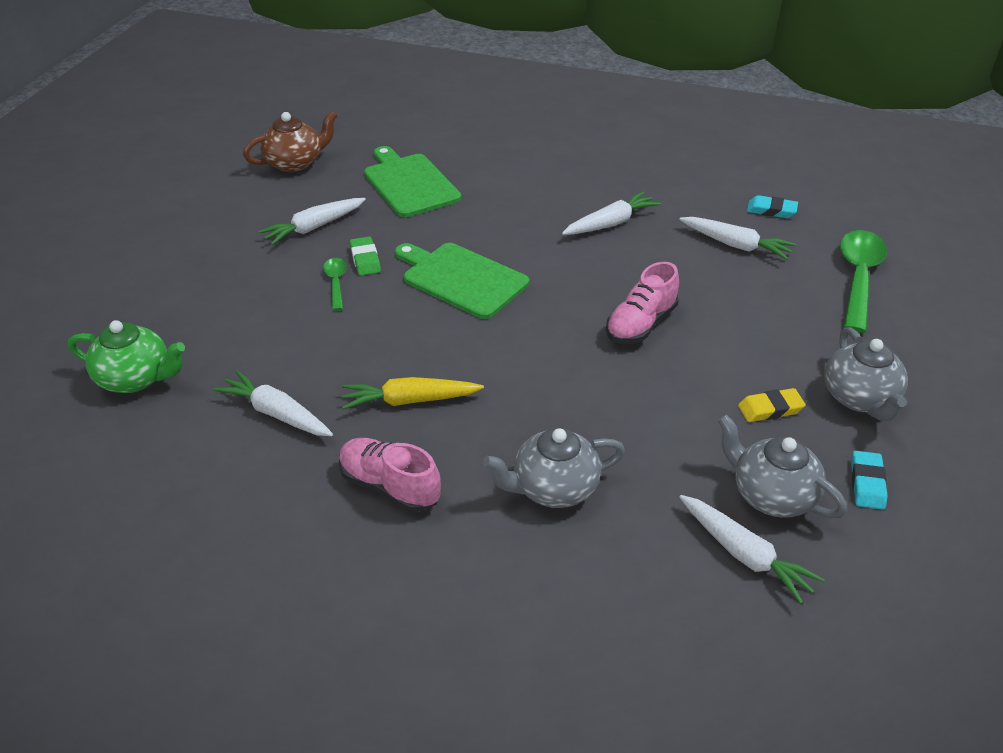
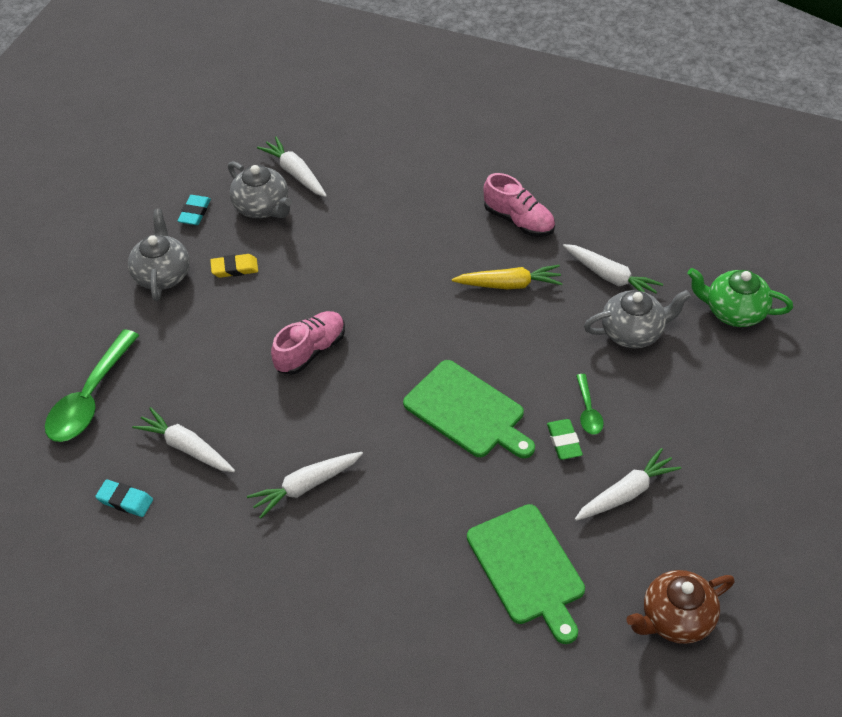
camera: 175 degrees left, 10 degrees up
grey teapot [482,428,625,508] -> grey teapot moved to [584,290,691,348]

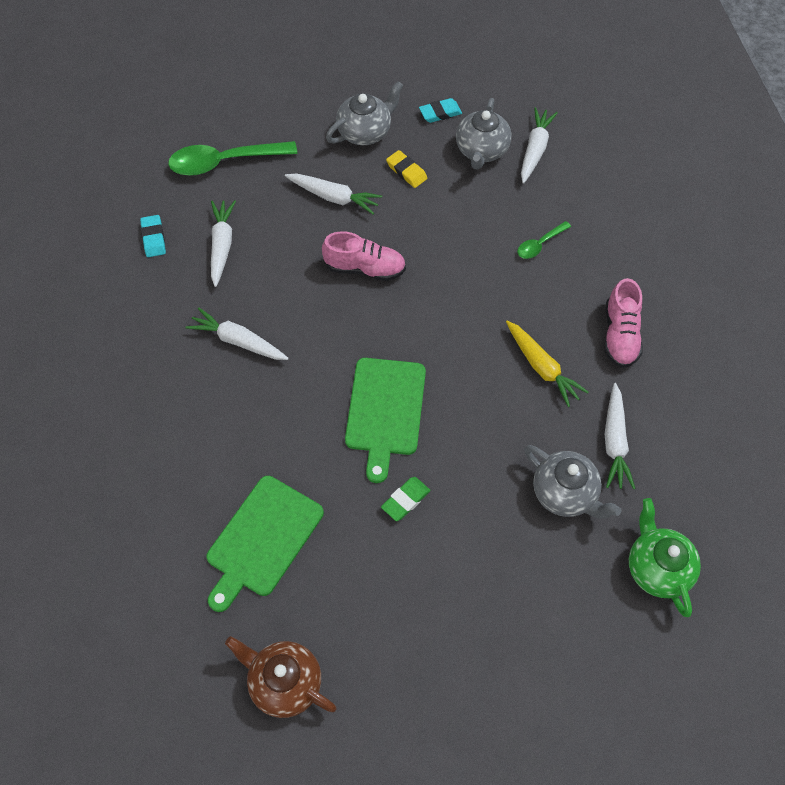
camera: 55 degrees right, 10 degrees up
white carrot [575,448,681,521] -> white carrot moved to [285,173,382,214]
green spoon [576,374,604,435] -> green spoon moved to [517,221,571,259]

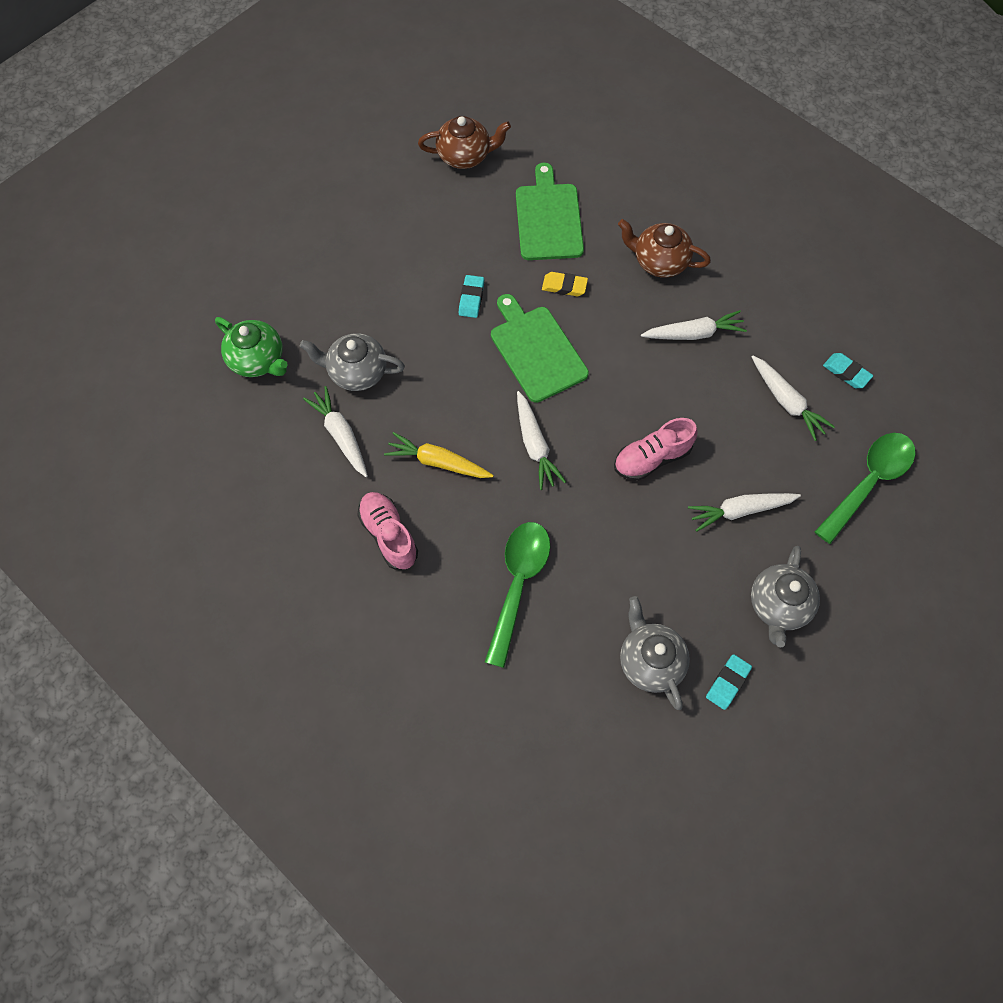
camera: 145 degrees right, 5 degrees up
green eraser [381,477,430,521] -> turquoise eraser [458,275,484,318]
yellow eraser [386,150,427,188] -> yellow eraser moved to [542,272,588,296]
green spoon [517,221,571,259] -> green spoon [485,522,550,668], size x1.98
white carrot [521,107,558,184] -> white carrot moved to [517,391,566,490]
none -> brown teapot [618,219,711,278]

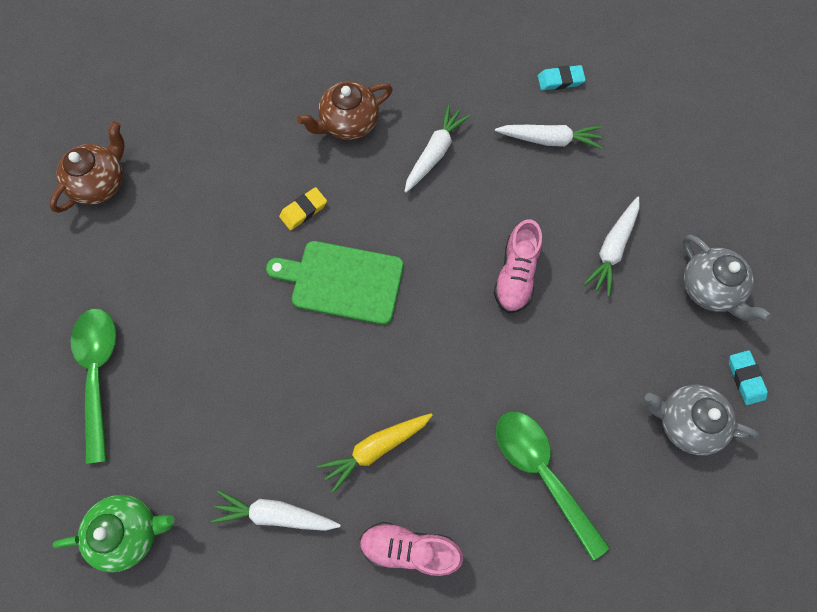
camera: 50 degrees left, 5 degrees up
grey teapot [300,333,405,391] -> none
turquoise eraser [458,275,484,318] -> none
green cutting board [516,163,584,260] -> none
white carrot [517,391,566,490] -> none
green spoon [815,433,915,544] -> green spoon moved to [70,309,116,464]

